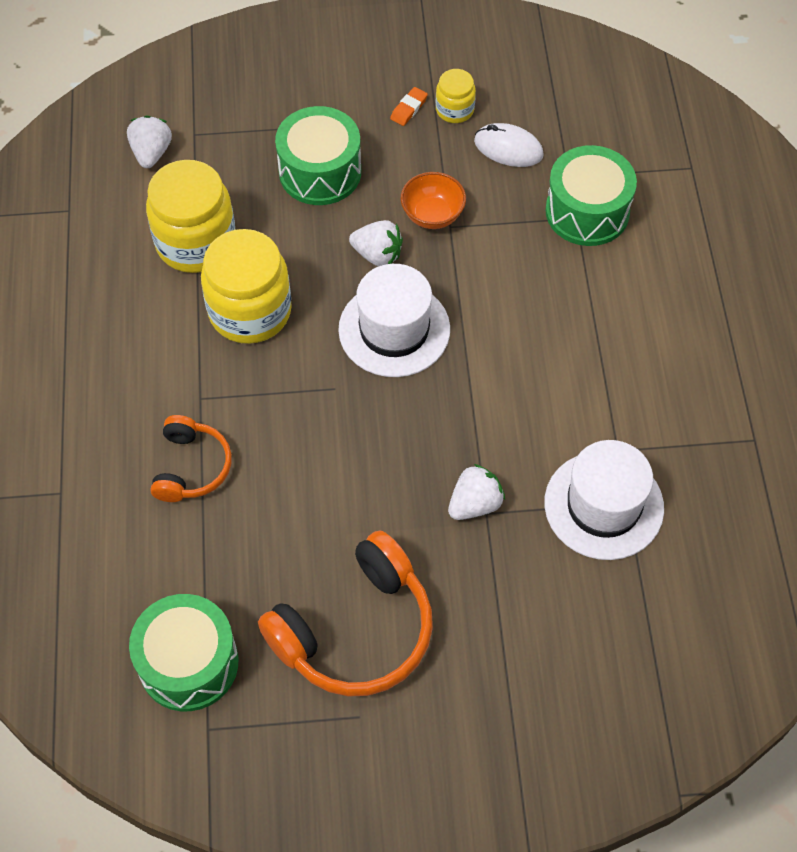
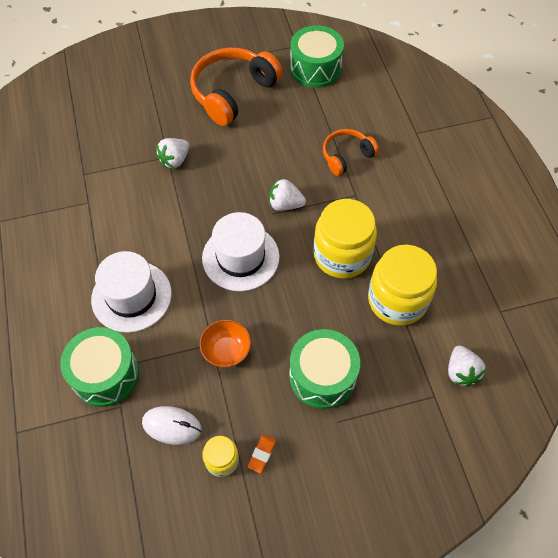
camera: 170 degrees right, 0 degrees up
orange headphones [150,415,232,502] -> orange headphones turned 60 degrees clockwise [323,129,379,176]
white strawberry [349,220,403,266] -> white strawberry moved to [269,178,306,211]
white hat [544,440,664,560] -> white hat moved to [91,251,172,333]

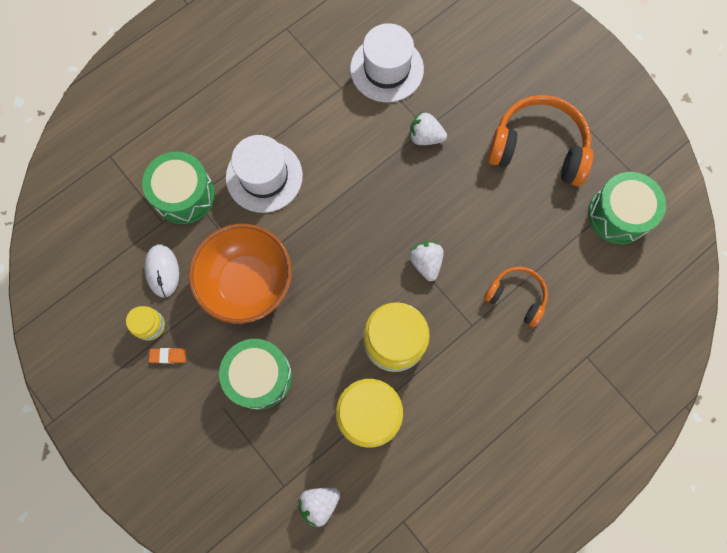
camera: 65 degrees right, 15 degrees up
orange bowl [199,319,251,368] -> orange bowl [189,224,292,324], size x2.01
white hat [202,212,280,291] -> white hat moved to [350,23,424,102]

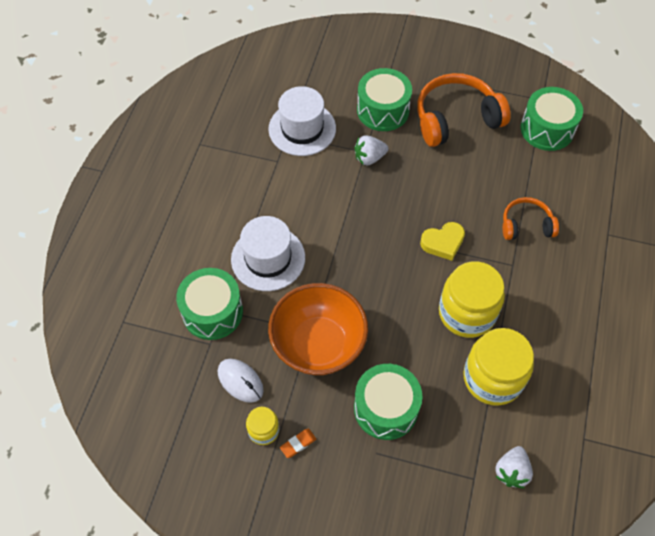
camera: 35 degrees left, 15 degrees down
white strawberry [410,241,444,281] -> yellow heart [420,222,465,261]
none -> green drum [357,68,412,131]

